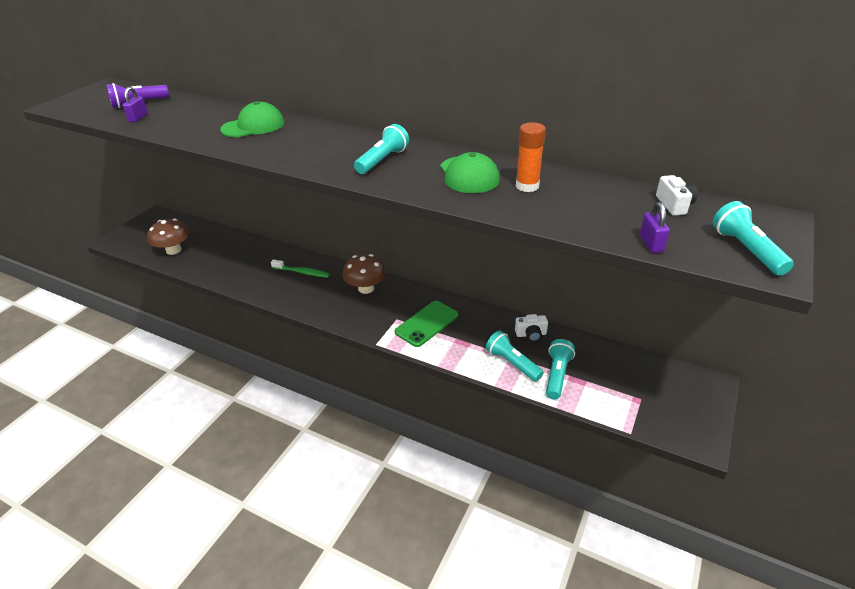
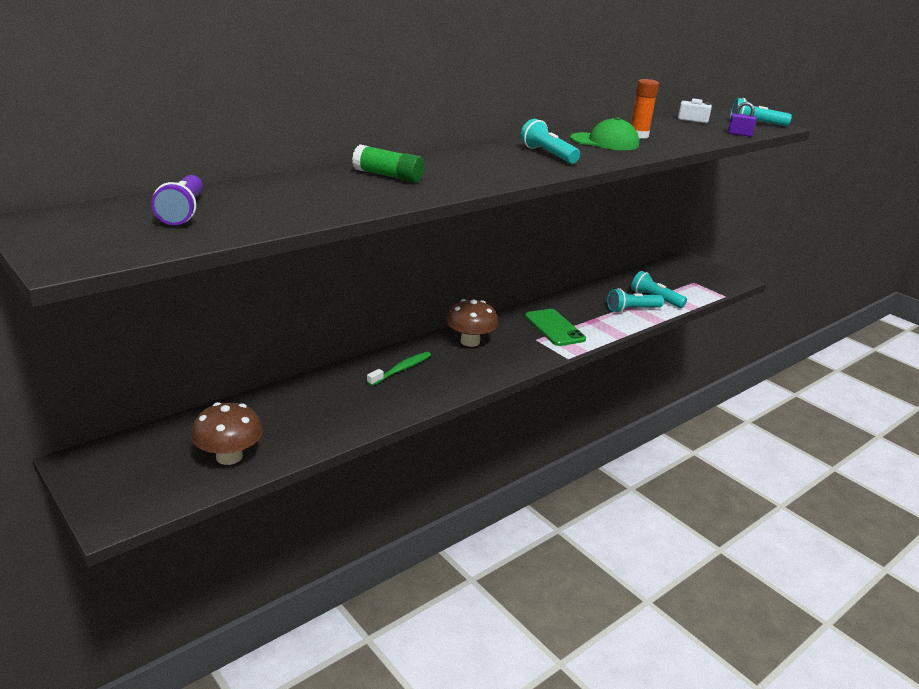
camera: 70 degrees left, 10 degrees down
purple padlock [123,87,148,122] -> none
green cap [220,101,284,137] -> green glue stick [352,144,424,183]
white camera [515,314,548,342] -> none

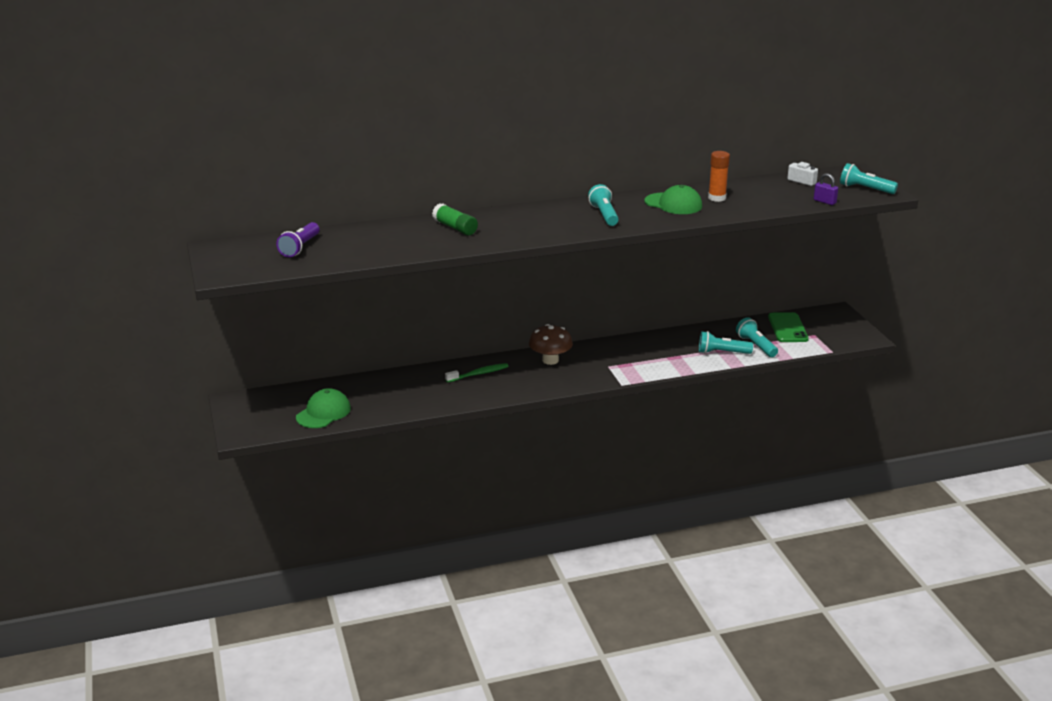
camera: 25 degrees right, 0 degrees up
brown mushroom [191,402,263,465] -> green cap [296,388,351,428]
green phone [525,309,586,346] -> green phone moved to [768,312,809,342]

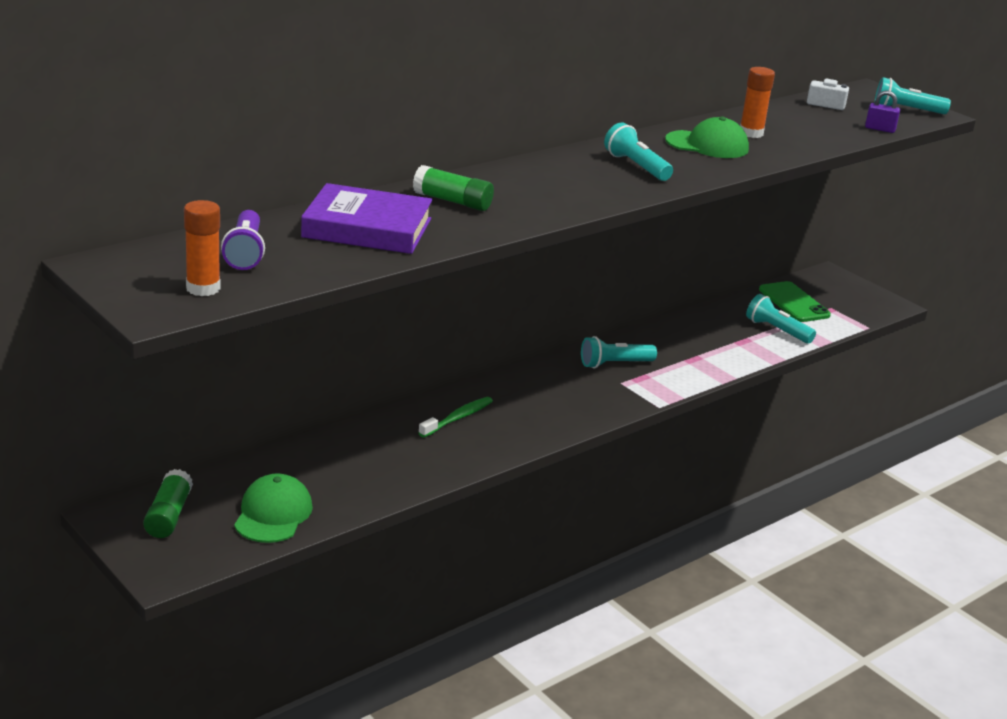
camera: 25 degrees left, 0 degrees up
brown mushroom [529,324,573,365] -> none
turquoise flashlight [699,331,753,354] -> turquoise flashlight moved to [581,336,657,368]
none -> green glue stick [143,469,193,538]
none -> orange glue stick [184,200,220,296]
none -> purple book [301,183,433,254]

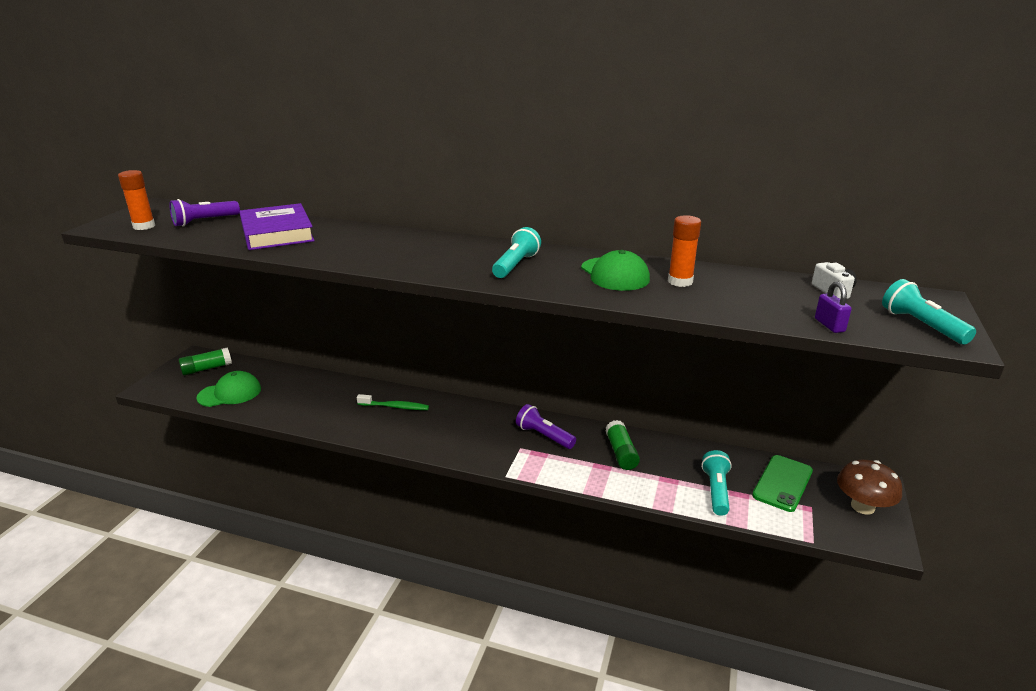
camera: 60 degrees right, 0 degrees up
green glue stick [413,165,494,211] -> green glue stick moved to [606,420,640,470]
turquoise flashlight [581,336,657,368] -> purple flashlight [516,404,576,449]
none -> brown mushroom [837,460,902,515]

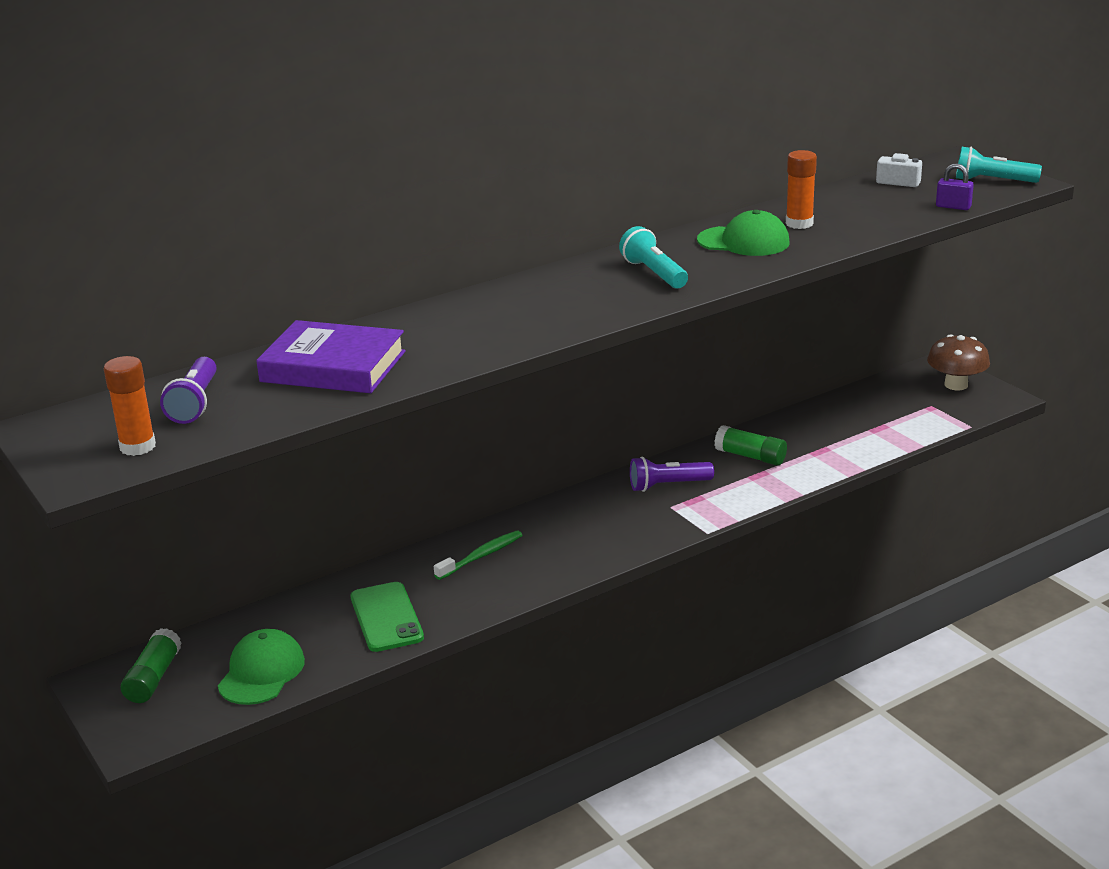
camera: 50 degrees left, 0 degrees up
turquoise flashlight [701,450,732,516] -> none
green phone [752,455,813,512] -> green phone moved to [351,582,424,652]

